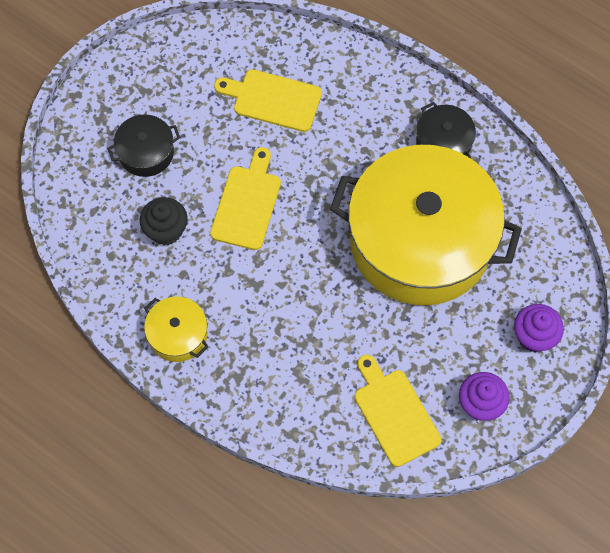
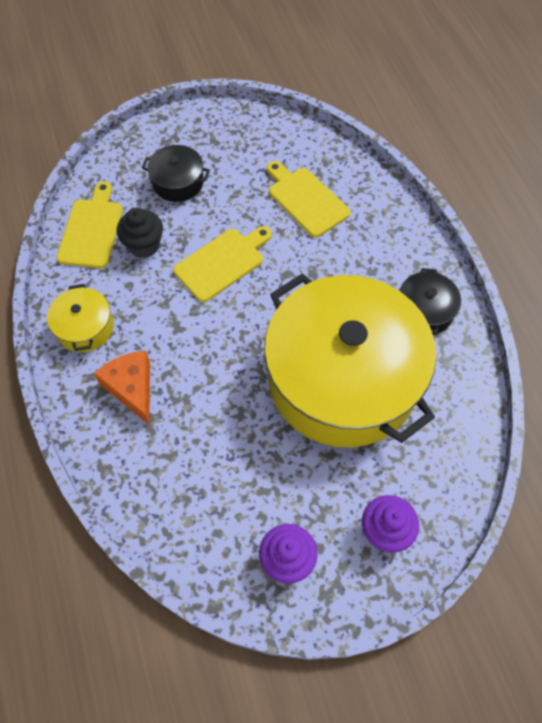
camera: 35 degrees right, 5 degrees down
yellow cutting board [355,354,442,467] -> yellow cutting board moved to [57,181,123,268]
none -> orange cheese [94,351,150,424]

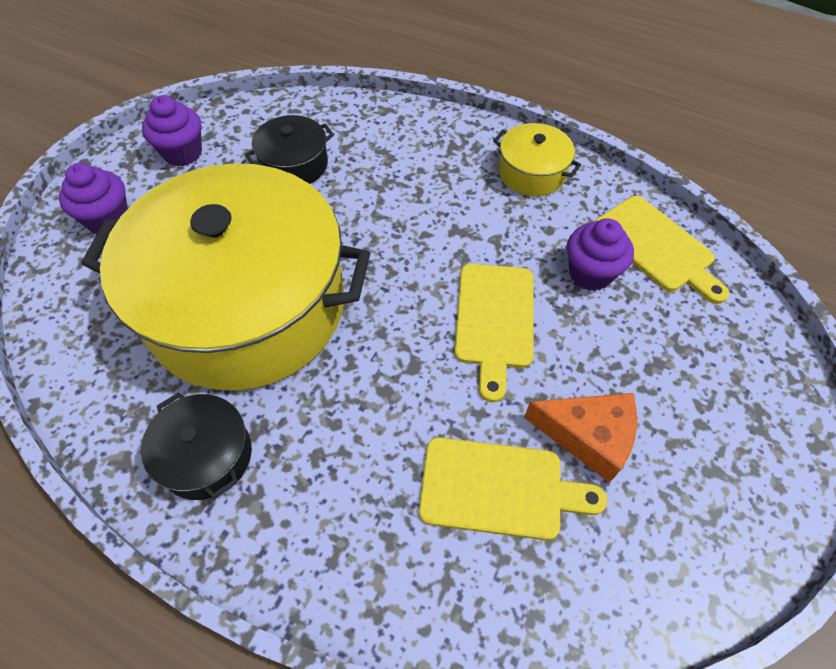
camera: 135 degrees right, 5 degrees down
orange cheese [94,351,150,424] -> orange cheese moved to [524,393,637,483]
black cupcake [117,208,163,258] -> purple cupcake [567,218,634,291]
black pot [142,145,210,202] -> black pot moved to [245,115,334,184]

